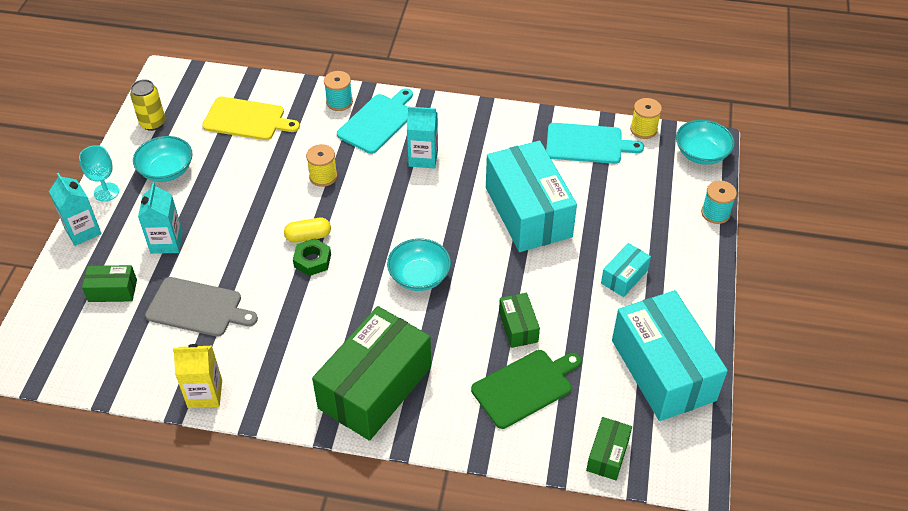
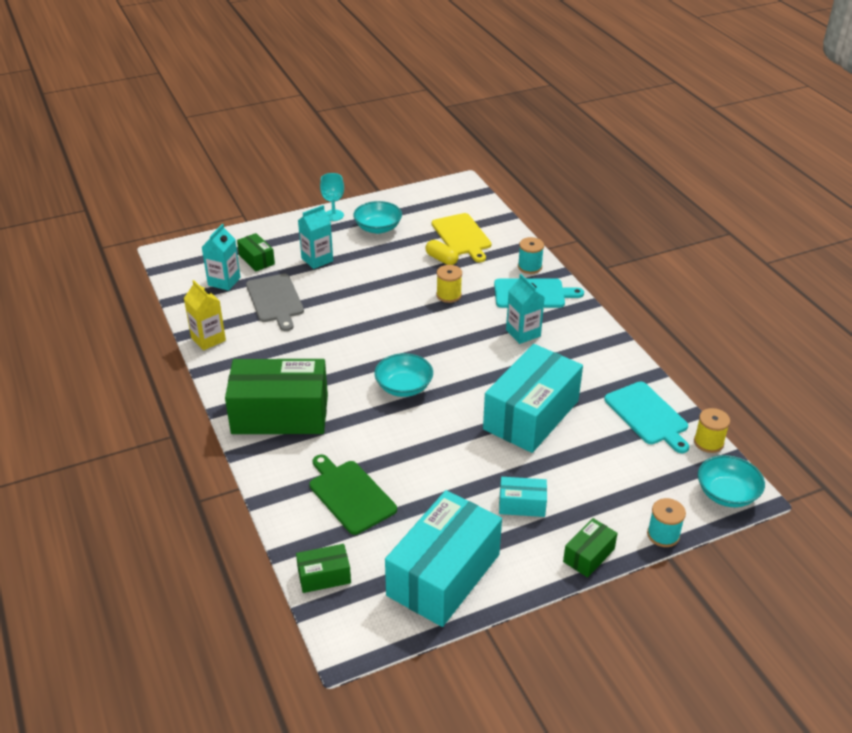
camera: 55 degrees right, 10 degrees down
turquoise carton [49,173,102,246] -> turquoise carton moved to [202,224,241,291]
yellow can [130,79,165,131] -> none
yellow capsule [284,218,331,243] -> yellow capsule moved to [426,240,459,265]
green nut [293,238,331,276] -> none
green cutting board [471,350,582,429] -> green cutting board turned 150 degrees counterclockwise [309,455,397,535]
green box [499,293,540,348] -> green box moved to [563,518,618,578]

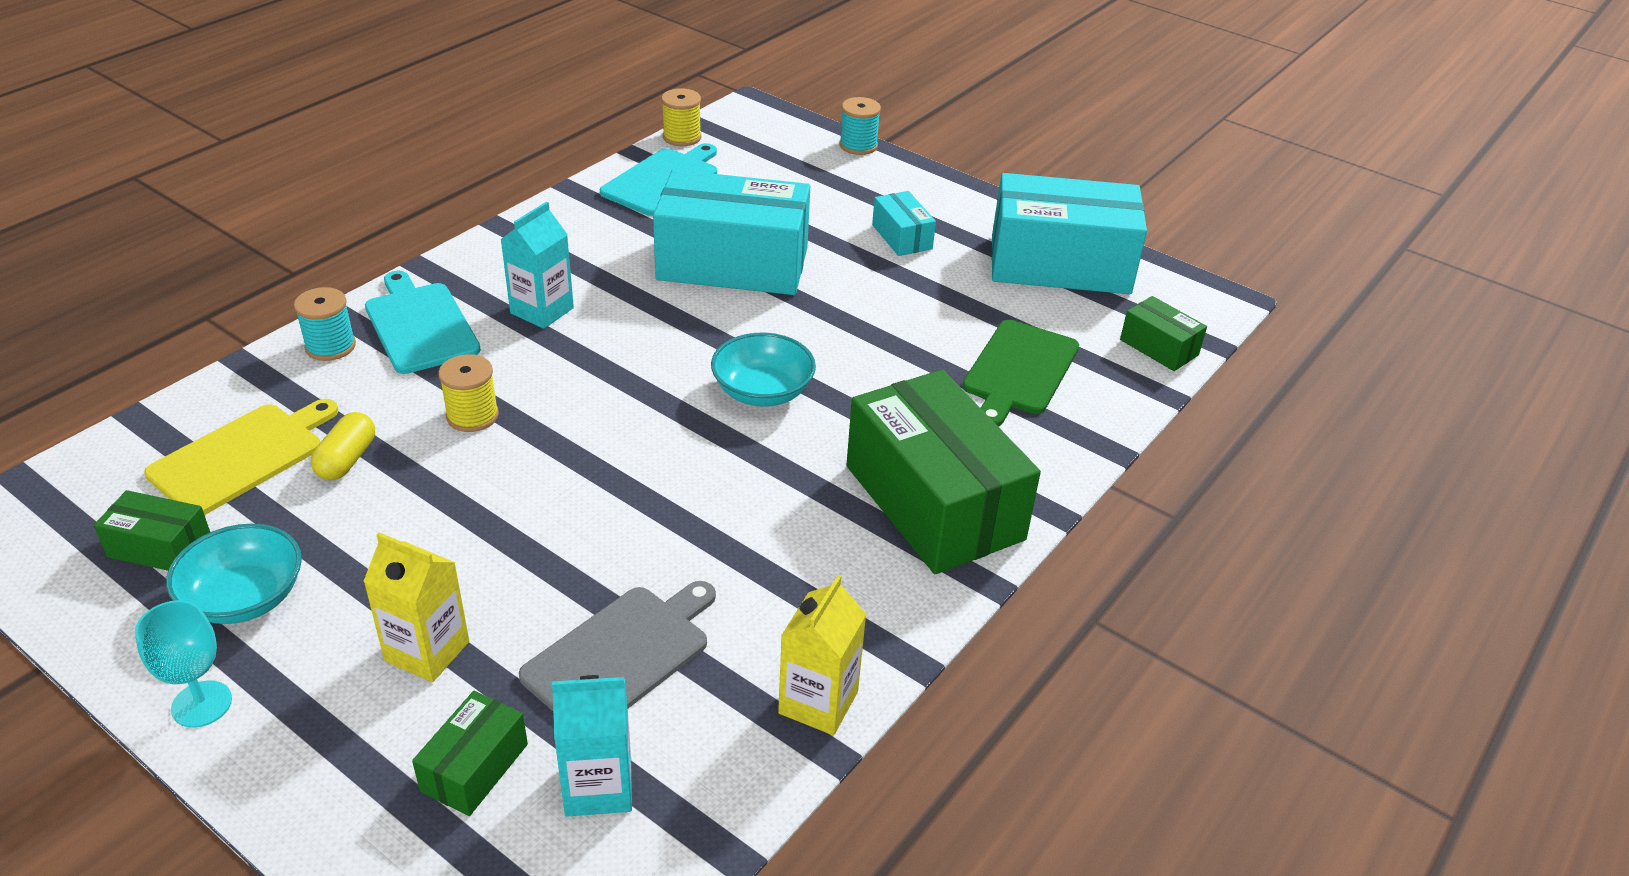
camera: 120 degrees left, 0 degrees up
turquoise carton [298,205,333,269] -> yellow carton [363,532,469,682]
green box [563,518,618,578] -> green box moved to [94,490,210,571]
turquoise bowl [698,455,765,507] -> none

